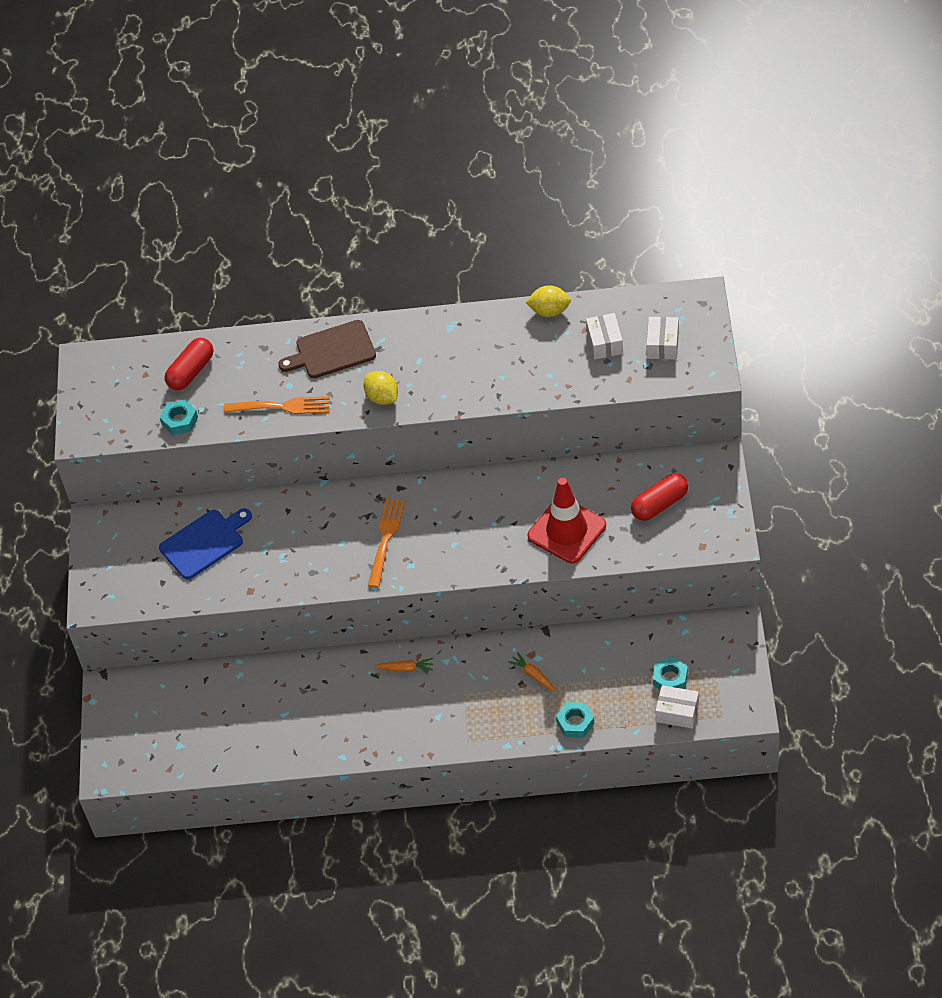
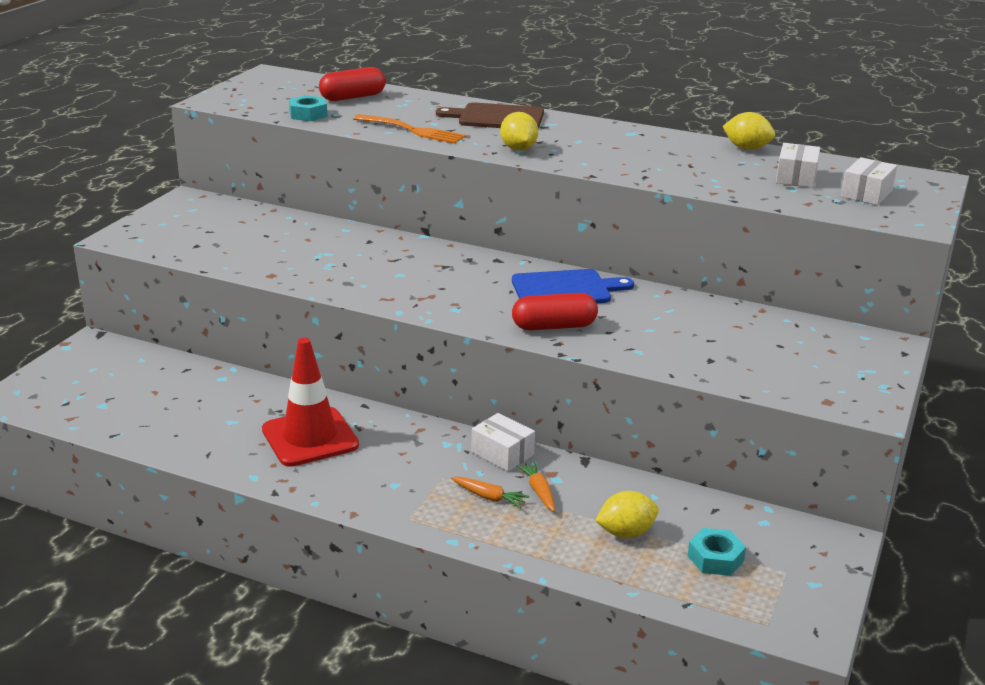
camera: 20 degrees right, 25 degrees down
blue cutting board [159,508,252,579] -> blue cutting board moved to [512,269,634,303]
orange fork [368,498,405,588] -> none
orange carrot [374,658,433,672] -> orange carrot moved to [451,477,529,508]
red traffic cone [528,478,606,563] -> red traffic cone moved to [262,338,359,467]
turquoise nut [556,702,594,738] -> none
red capsule [631,474,688,521] -> red capsule moved to [512,293,598,331]
white box [655,685,699,729] -> white box moved to [471,413,535,472]
none -> yellow lemon [595,491,659,538]

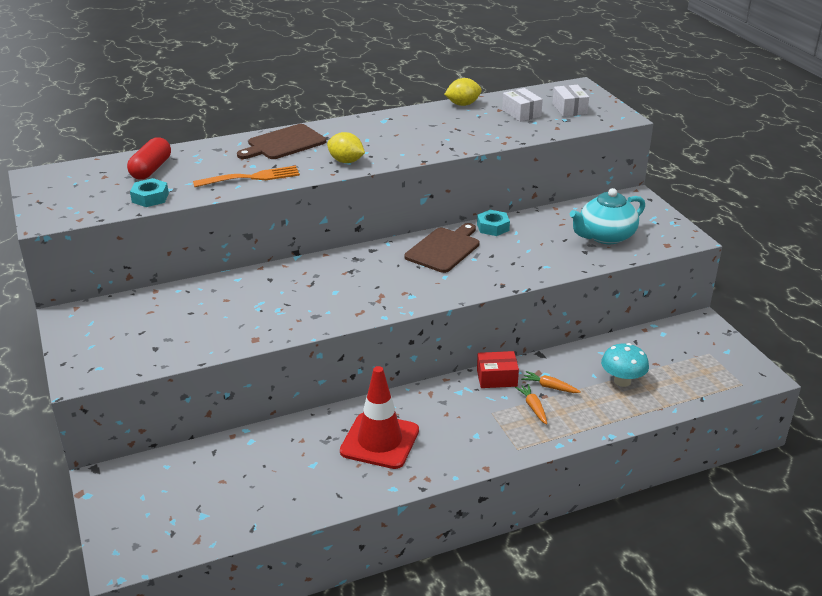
camera: 45 degrees left, 5 degrees up
orange carrot [451,477,529,508] -> orange carrot turned 90 degrees counterclockwise [515,384,547,425]
white box [471,413,535,472] -> red box [477,351,519,388]
blue cutting board [512,269,634,303] -> brown cutting board [405,223,480,273]
red capsule [512,293,598,331] -> none
yellow lemon [595,491,659,538] -> turquoise mushroom [601,343,649,387]
turquoise nut [688,528,746,576] -> turquoise nut moved to [477,210,510,236]
none -> turquoise teapot [570,188,645,244]

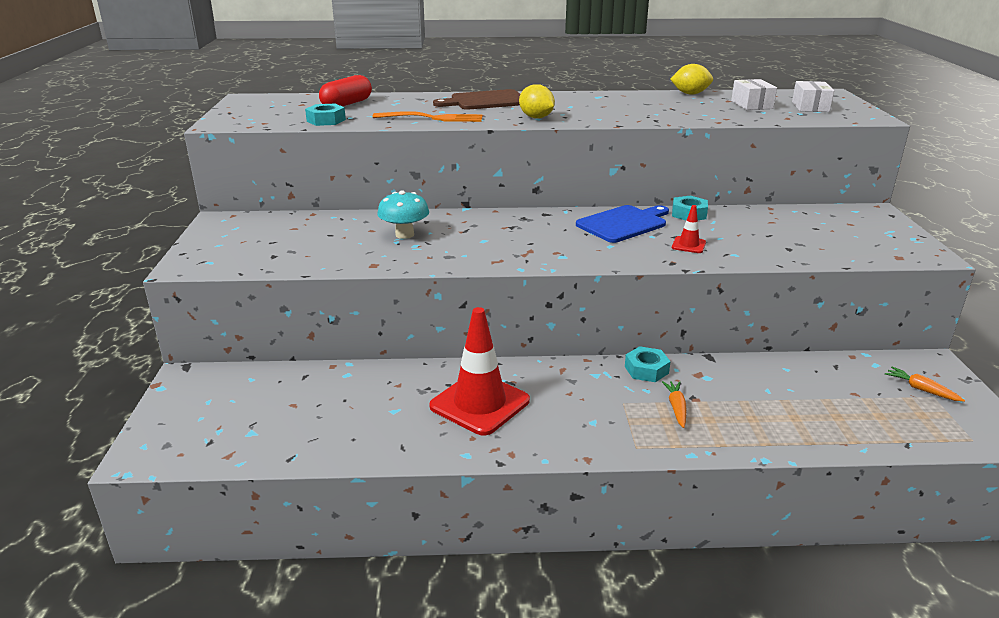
camera: 20 degrees right, 5 degrees down
brown cutting board [405,223,480,273] -> blue cutting board [576,205,669,243]
red box [477,351,519,388] -> turquoise nut [625,346,671,382]
orange carrot [521,371,581,393] -> orange carrot moved to [885,367,965,402]
turquoise teapot [570,188,645,244] -> none
turquoise mushroom [601,343,649,387] -> turquoise mushroom moved to [377,191,429,239]
none -> red traffic cone [672,205,706,253]

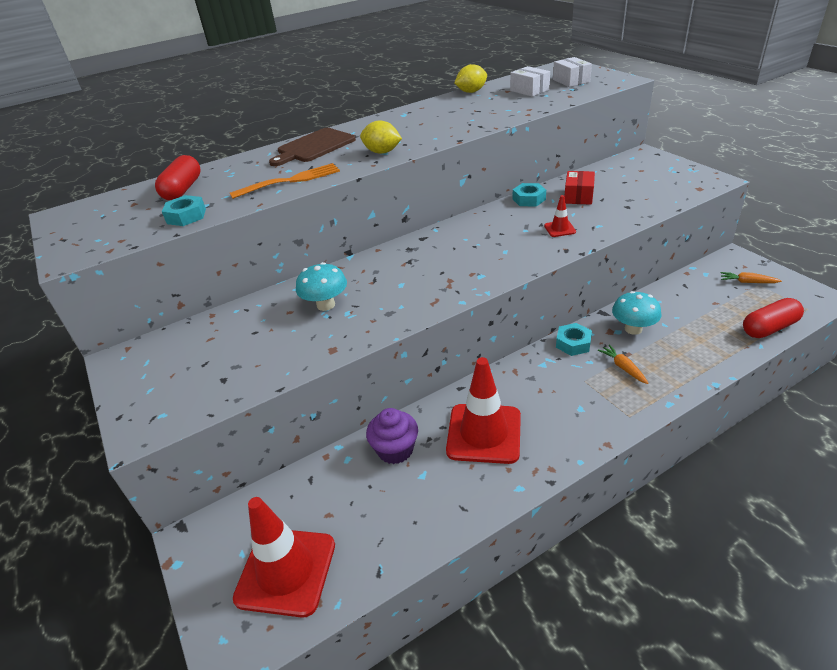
camera: 25 degrees left, 10 degrees up
blue cutting board [576,205,669,243] -> none
none -> red traffic cone [233,497,335,618]
none -> purple cupcake [366,408,418,464]
none -> red box [564,171,595,205]
none -> turquoise mushroom [612,291,662,335]
none -> red capsule [743,298,804,338]

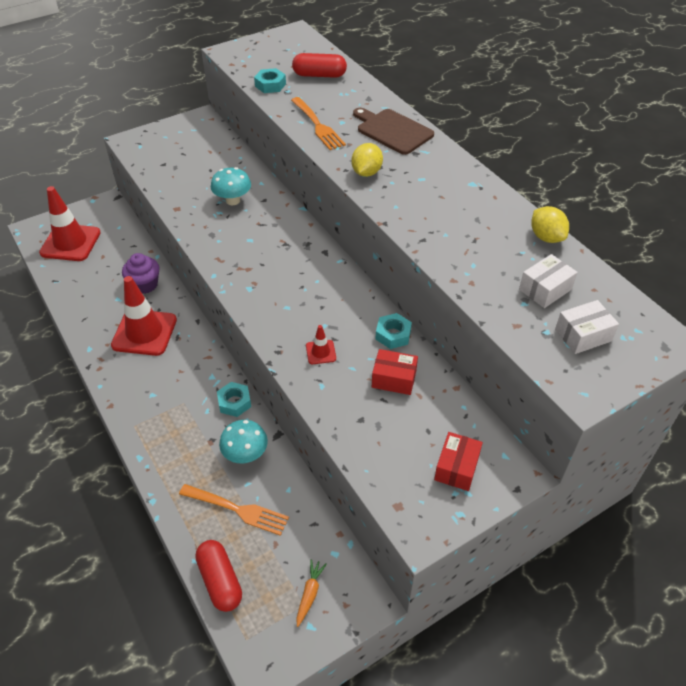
camera: 85 degrees right, 10 degrees up
orange carrot [598,344,649,384] -> none
none -> orange fork [179,484,289,536]
none -> red box [434,432,483,491]

